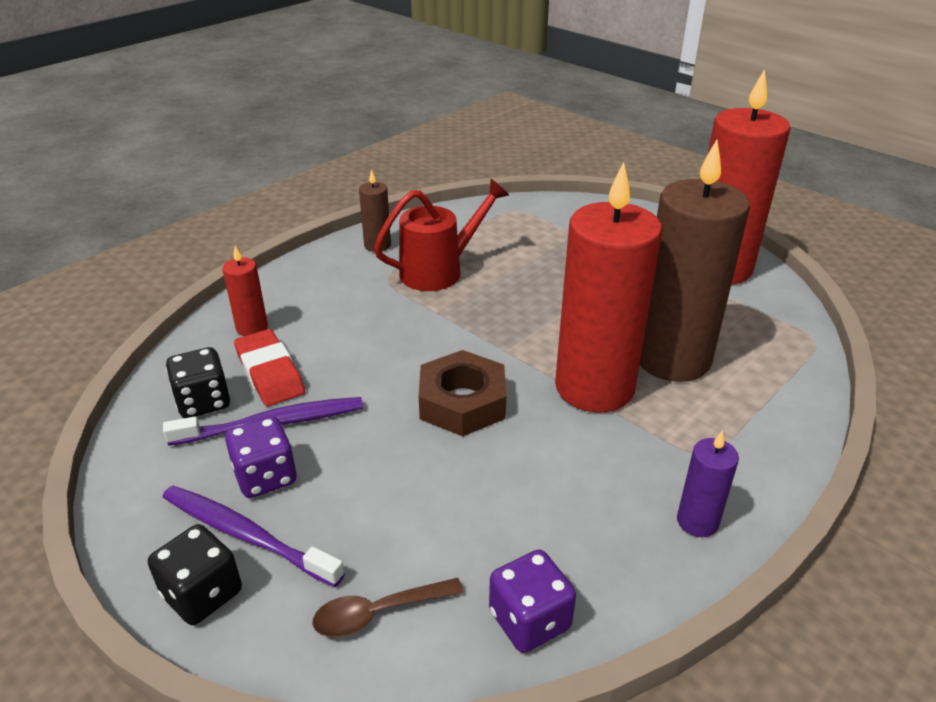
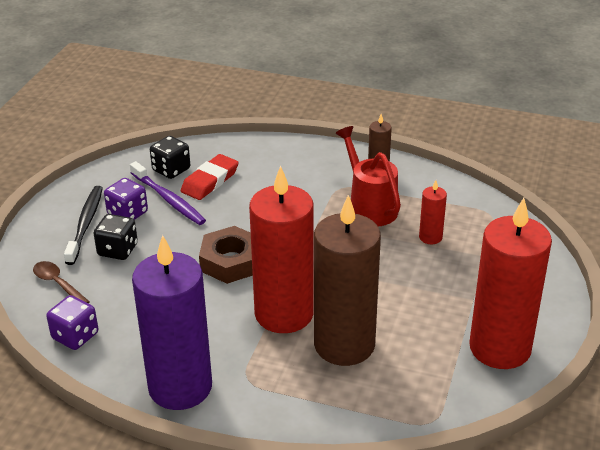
camera: 65 degrees right, 0 degrees up
black dice [148,524,242,625] -> black dice moved to [94,214,138,260]
purple toothbrush [163,486,345,587] -> black toothbrush [64,186,103,265]
red candle [223,246,268,336] -> red candle moved to [419,180,447,244]
red watering can [374,179,509,291] -> red watering can turned 150 degrees counterclockwise [336,126,401,226]
purple candle [677,431,739,537] -> purple candle [132,235,212,410], size x2.31

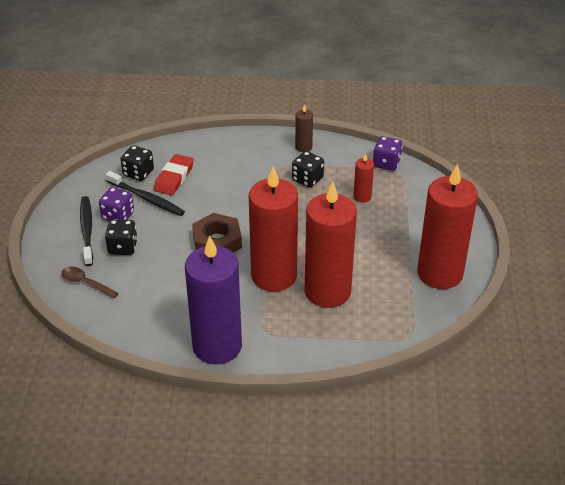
camera: 15 degrees left, 5 degrees up
purple dice [46,295,99,350] -> purple dice moved to [373,136,403,171]
purple toothbrush [130,161,206,225] -> black toothbrush [105,171,185,216]
brown candle [314,195,381,366] -> red candle [305,182,357,308]
red watering can [336,126,401,226] -> black dice [292,151,324,188]

